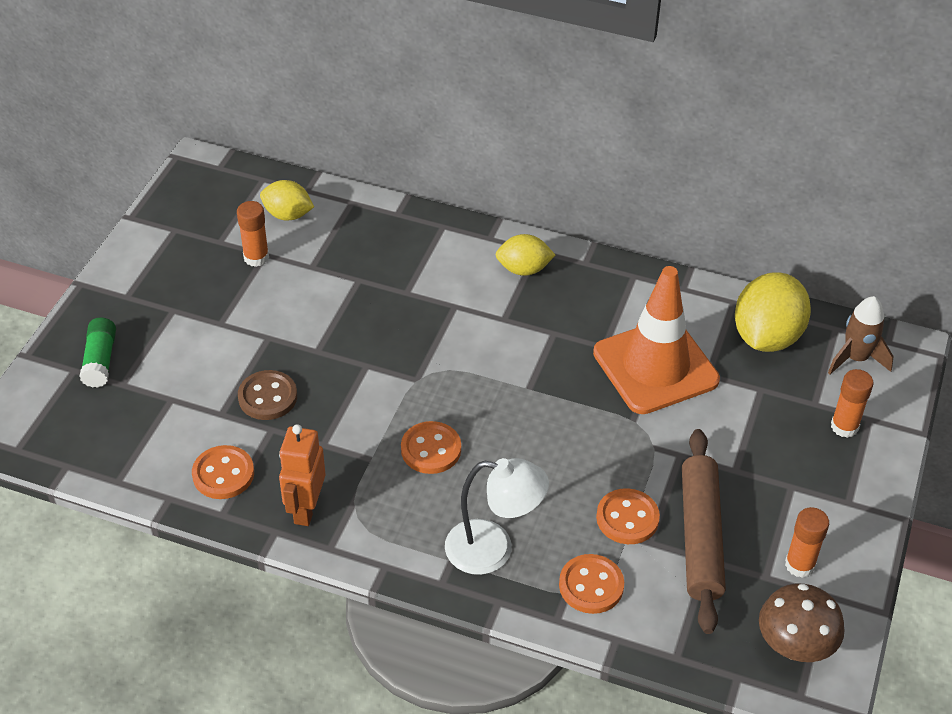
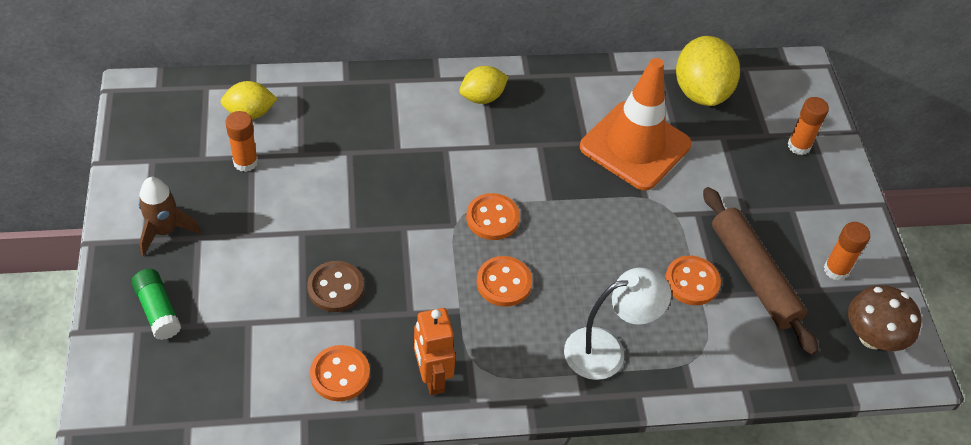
camera: 30 degrees left, 5 degrees up
orange button [559,554,624,614] -> orange button moved to [466,193,520,240]
brown rocket [828,296,894,374] -> brown rocket moved to [138,177,201,256]

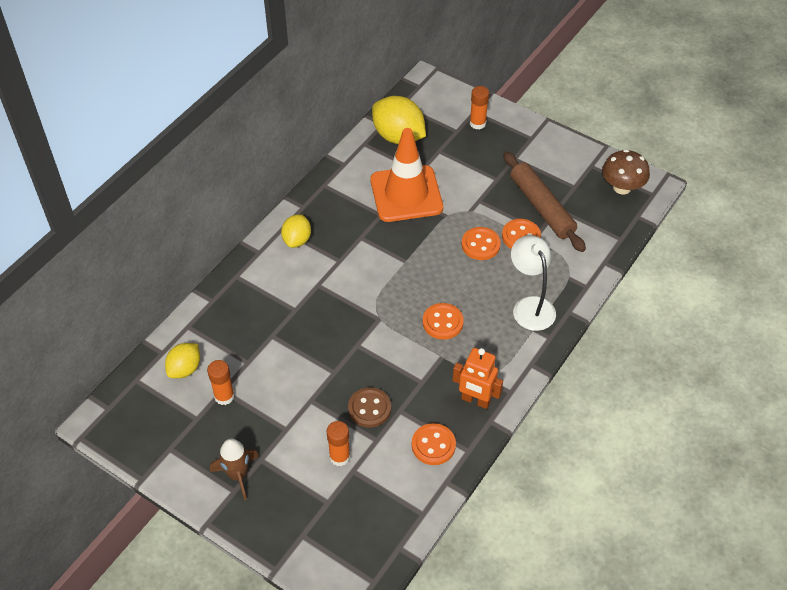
camera: 45 degrees left, 0 degrees up
green glue stick [131,269,181,340] -> none
orange button [466,193,520,240] -> orange button moved to [461,227,501,260]
white lamp [564,268,671,380] -> white lamp turned 45 degrees counterclockwise [511,235,556,331]
brown rolling pin [703,187,818,355] -> brown rolling pin turned 45 degrees clockwise [503,151,586,252]
orange glue stick [824,222,870,281] -> orange glue stick moved to [327,421,350,466]

